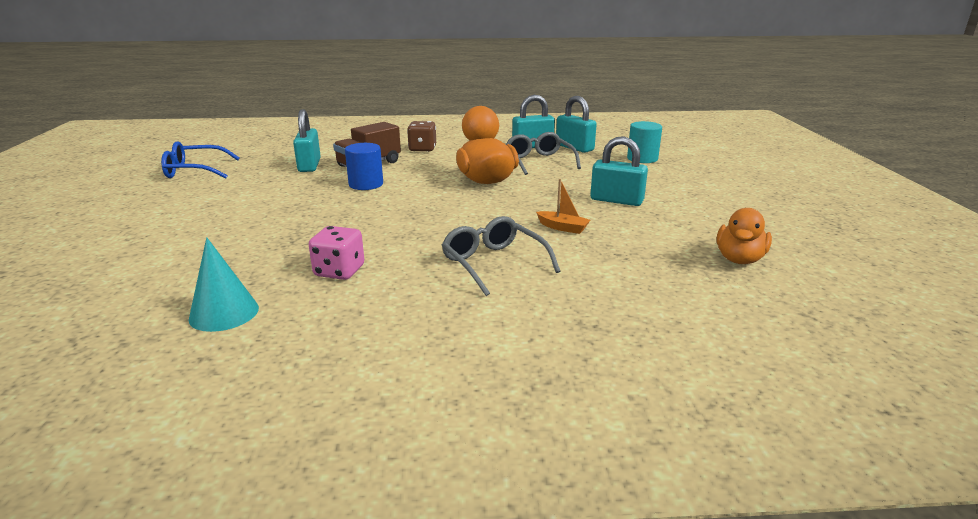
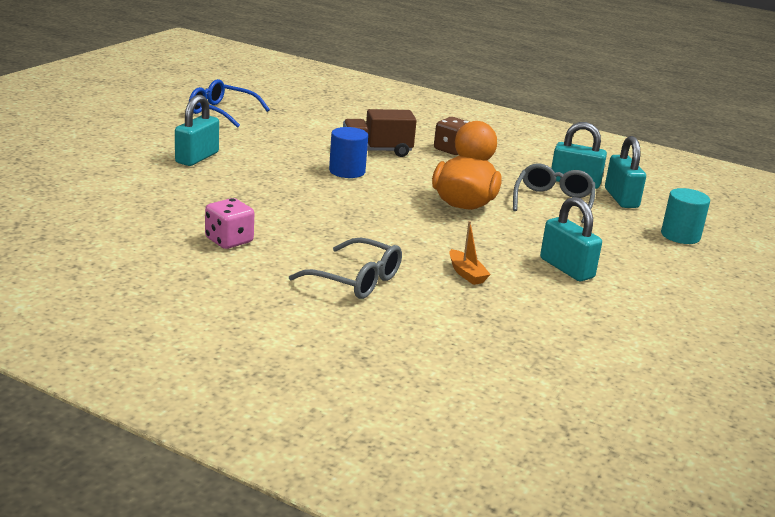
camera: 30 degrees right, 0 degrees up
turquoise cone [189,237,259,332] -> none
turquoise padlock [293,109,321,172] -> turquoise padlock moved to [175,95,219,166]
grey glasses [442,216,561,296] -> grey glasses turned 120 degrees clockwise [289,237,402,299]
orange duck [716,208,772,264] -> none

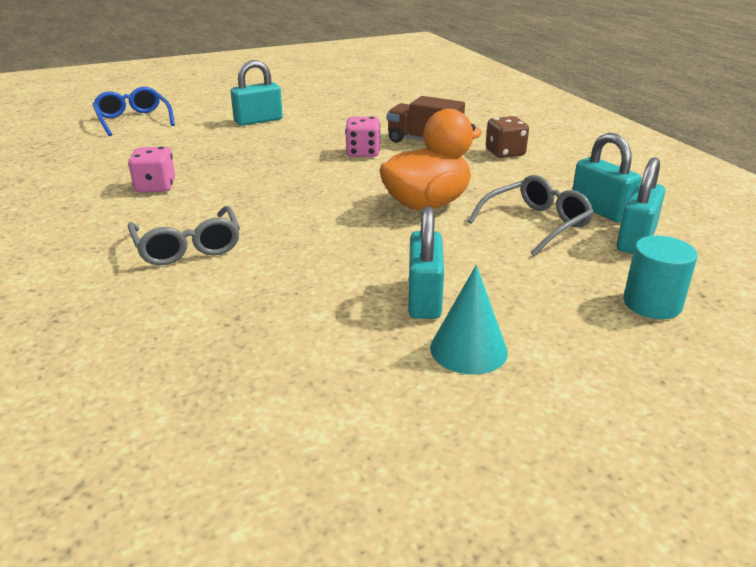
camera: 40 degrees right, 5 degrees up
blue glasses [189,79,270,128] -> blue glasses moved to [92,87,175,136]
blue cylinder [329,127,368,178] -> pink dice [345,117,380,157]
orange boat [449,221,491,285] -> none
none -> turquoise cone [430,265,508,375]

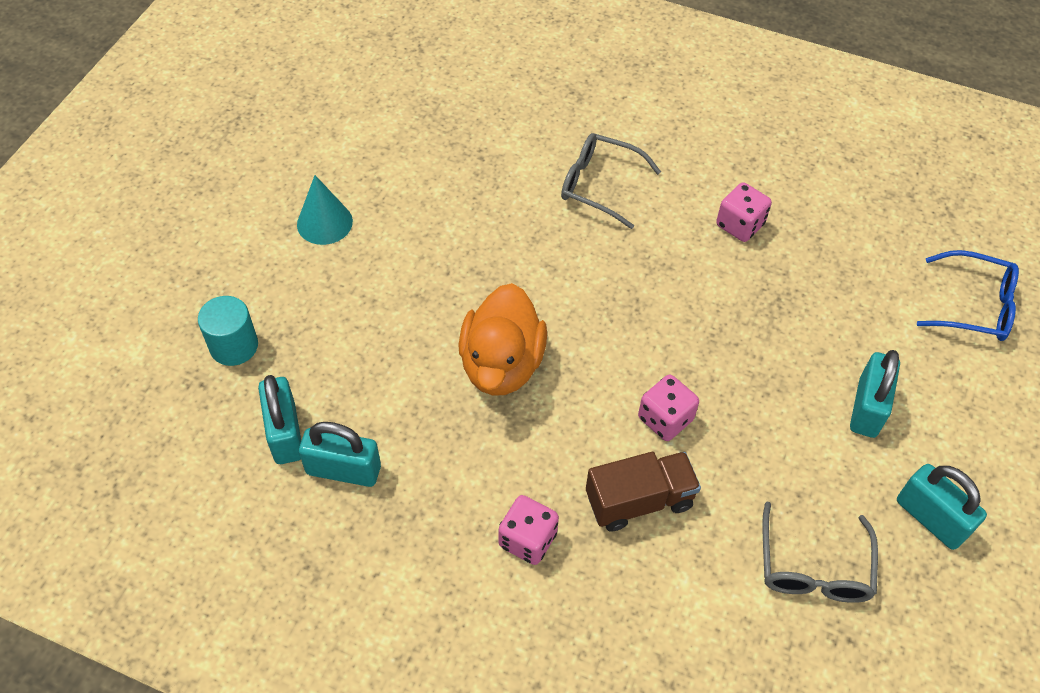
camera: 135 degrees right, 25 degrees up
turquoise padlock [408,206,444,319] -> turquoise padlock moved to [897,464,987,550]
grey glasses [468,175,594,256] -> grey glasses moved to [762,502,878,603]
brown dice [486,116,529,158] -> pink dice [499,495,559,565]

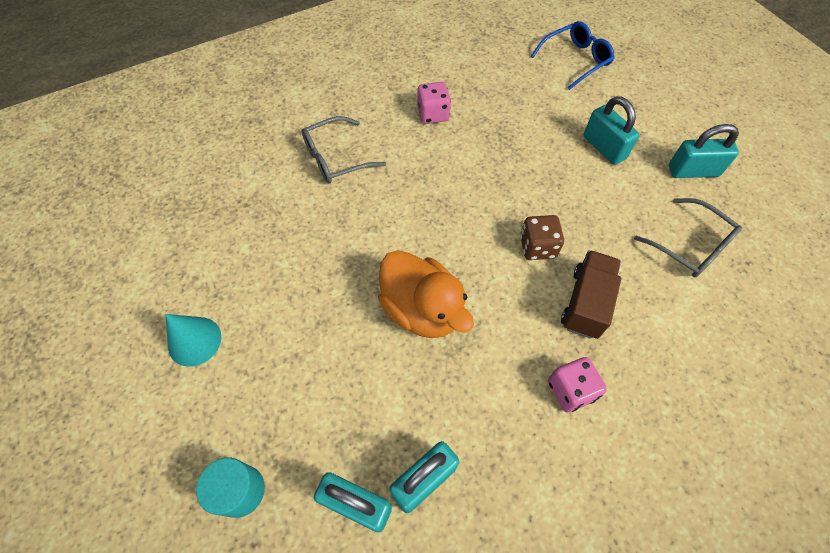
camera: 50 degrees left, 5 degrees up
pink dice [638,375,699,441] -> brown dice [520,215,564,260]

